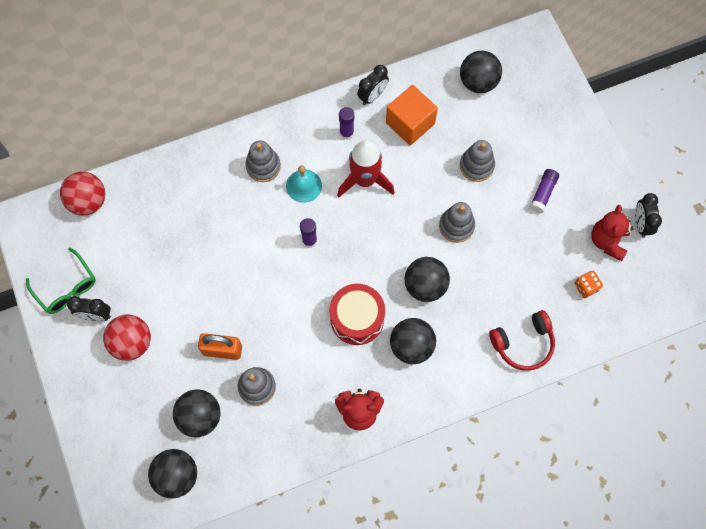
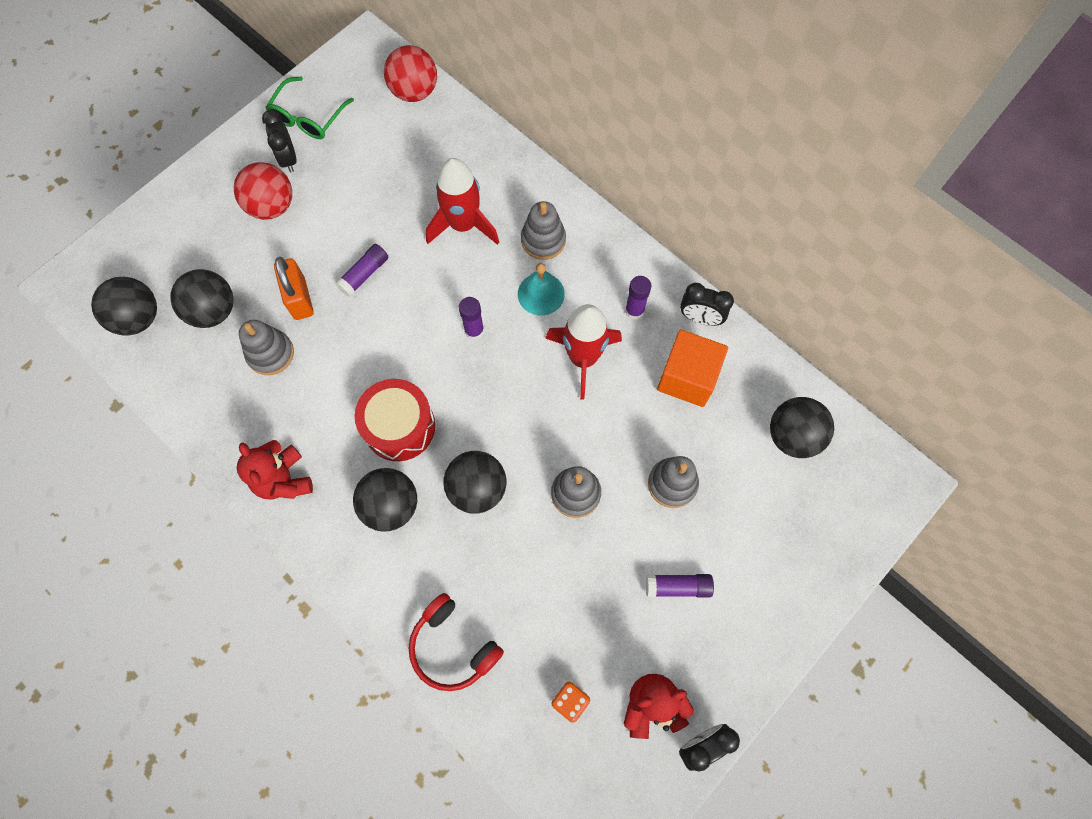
camera: 65 degrees right, 0 degrees up
none -> purple glue stick [335,244,388,297]
none -> red rocket [426,158,499,245]

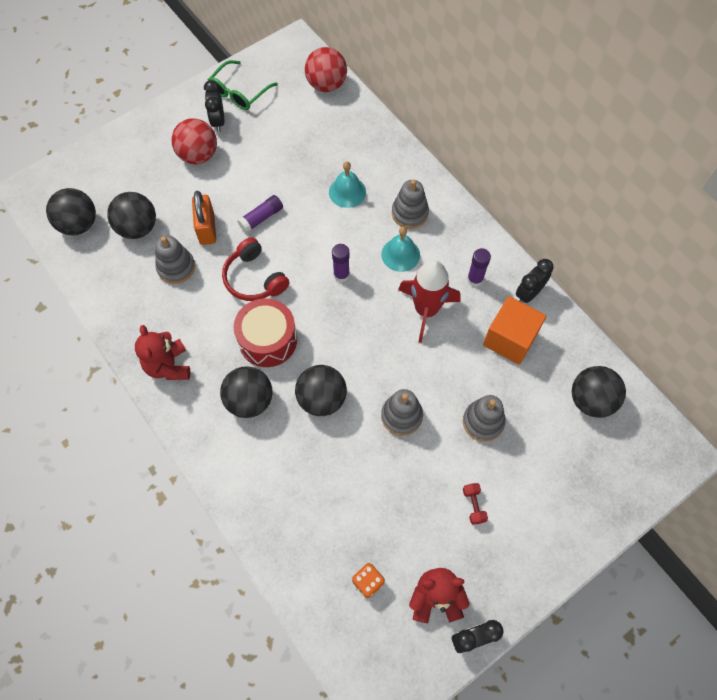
camera: 10 degrees right, 5 degrees down
red headphones [409,593,504,691] -> red headphones moved to [222,237,289,301]
red rocket [426,158,499,245] -> turquoise bell [329,161,366,208]
purple glue stick [646,574,714,597] -> red dumbbell [463,483,488,525]
black clock [680,283,734,326] -> black clock turned 105 degrees clockwise [516,259,554,303]

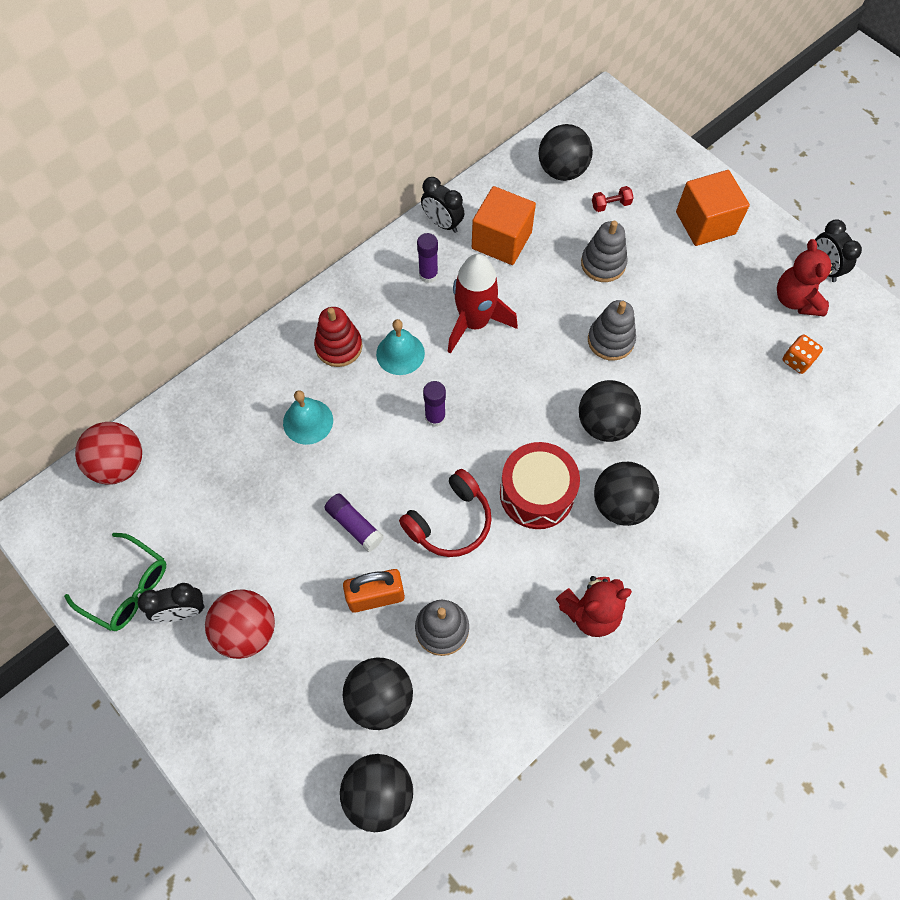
camera: 95 degrees left, 0 degrees up
grey stacking toy [392,180,429,229] -> red stacking toy [314,307,362,367]
red dumbbell [463,483,488,525] -> red dumbbell moved to [592,186,634,212]
none -> orange cube [676,170,750,246]

